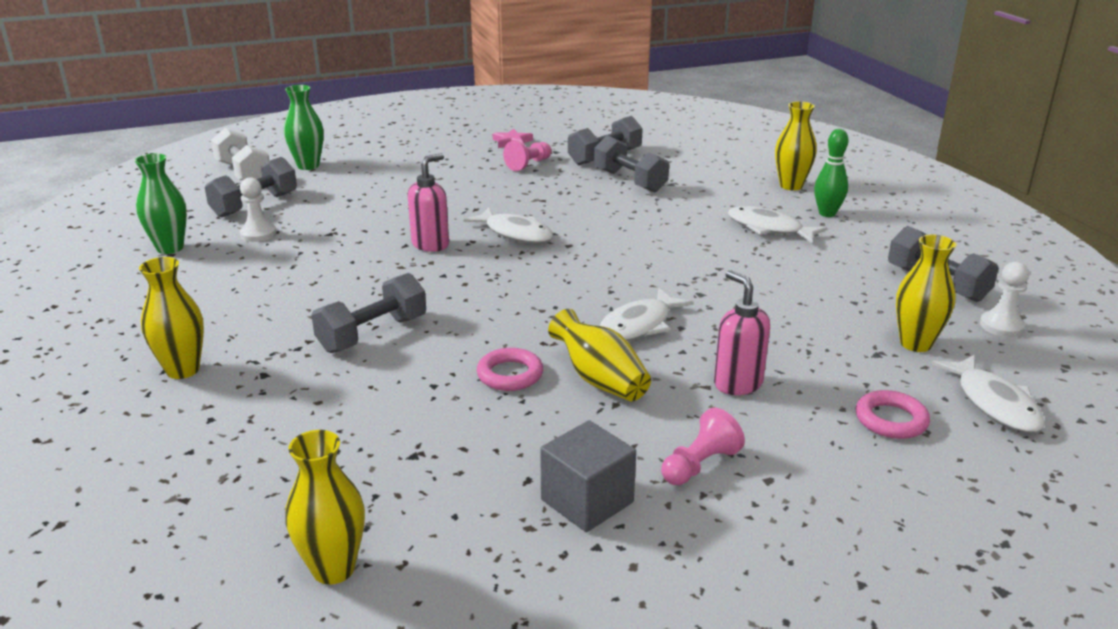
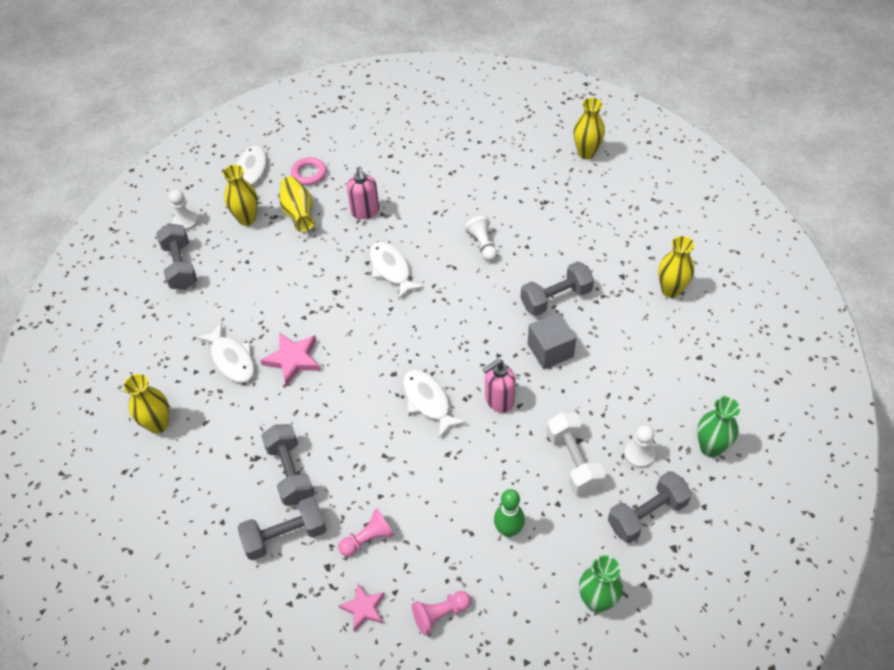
camera: 160 degrees left, 25 degrees up
white dumbbell [211,128,270,180] -> white dumbbell moved to [546,412,606,494]
pink ring [477,348,543,391] -> white pawn [465,216,497,261]
grey cube [540,420,636,532] -> grey cube moved to [528,312,576,369]
yellow vase [548,309,651,401] -> yellow vase moved to [279,176,315,232]
white fish [599,288,694,341] -> white fish turned 90 degrees counterclockwise [370,242,424,299]
pink pawn [661,408,745,485] -> pink pawn moved to [412,591,471,635]
green bowling pin [814,129,849,217] -> green bowling pin moved to [494,489,525,537]
none -> pink star [260,332,321,387]

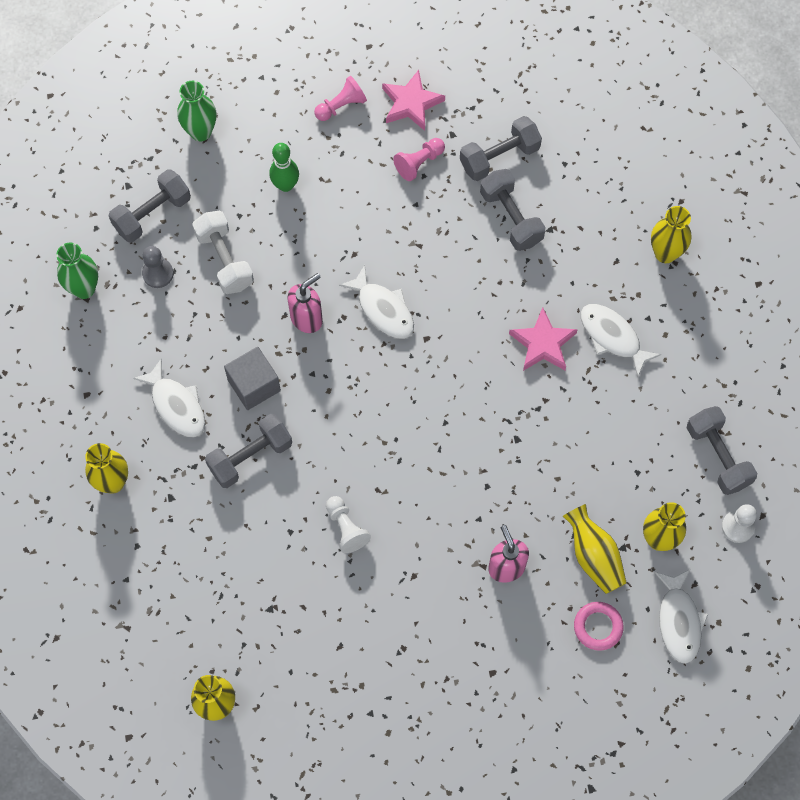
camera: 170 degrees right, 15 degrees up
pink star [338,584,385,632] -> pink star [382,70,445,131], size x1.50
white fish [370,242,424,299] -> white fish moved to [133,359,205,437]
white pawn [624,425,655,468] -> grey pawn [142,246,174,288]

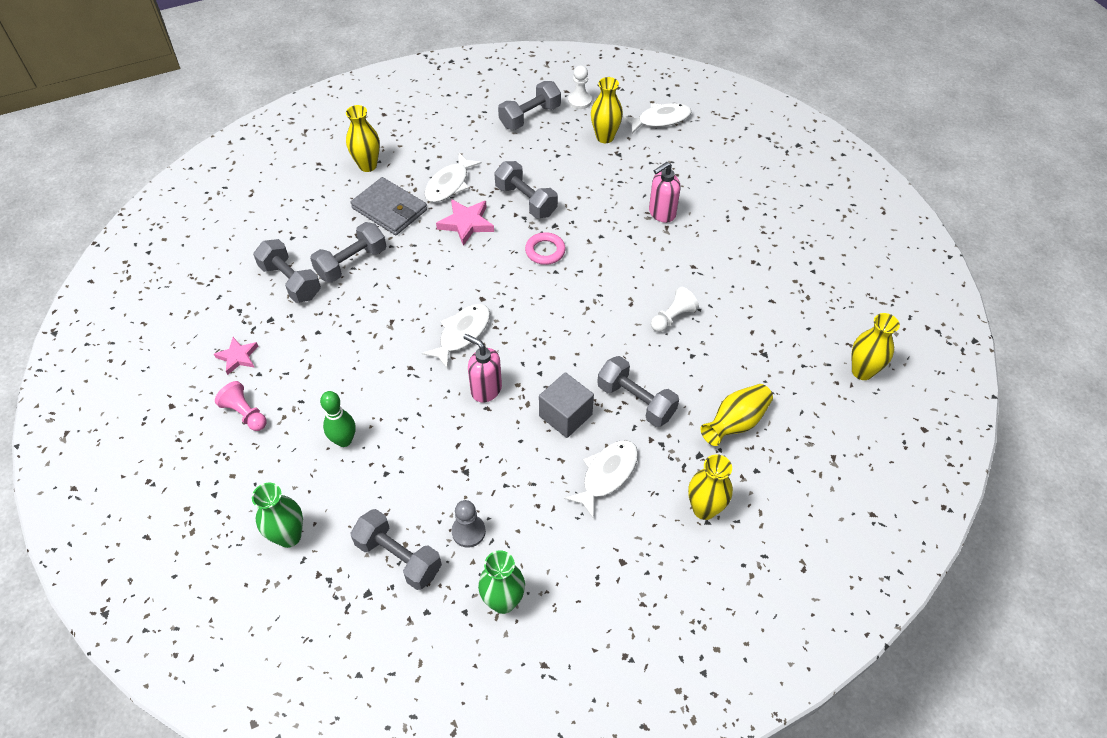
camera: 105 degrees left, 15 degrees down
white dumbbell [192,211,254,294] -> none
pink star [382,70,445,131] -> pink star [214,337,258,375], size x0.67
pink pawn [393,138,445,181] -> none
yellow vase [563,504,627,594] -> yellow vase moved to [700,384,773,446]
pink ring [574,602,624,651] -> pink ring moved to [525,232,566,265]
none -> grey wallet [350,177,427,235]
none -> grey dumbbell [494,161,558,219]

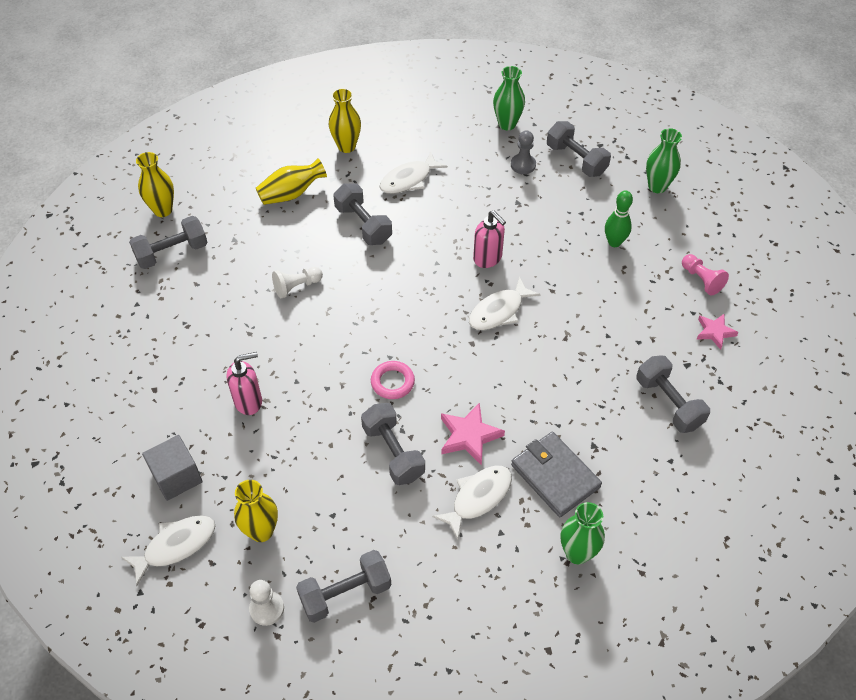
camera: 165 degrees left, 0 degrees up
grey dumbbell [310,222,386,283] -> grey dumbbell moved to [129,216,208,269]
yellow vase [346,105,380,172] -> green vase [561,502,605,564]
grey cube [539,372,594,438] -> grey cube moved to [142,435,203,501]
white fish [622,103,691,133] -> white fish turned 150 degrees clockwise [121,515,215,586]

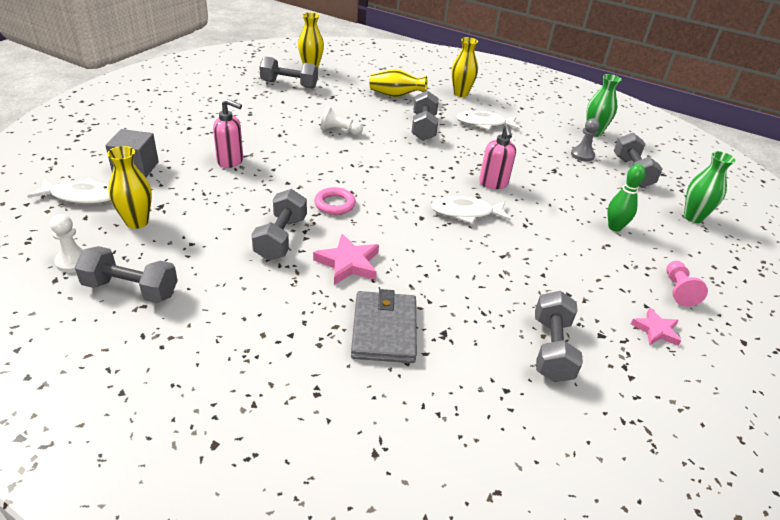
camera: 35 degrees right, 15 degrees down
white fish [432,466,512,540] -> none
green vase [561,502,605,564] -> none

